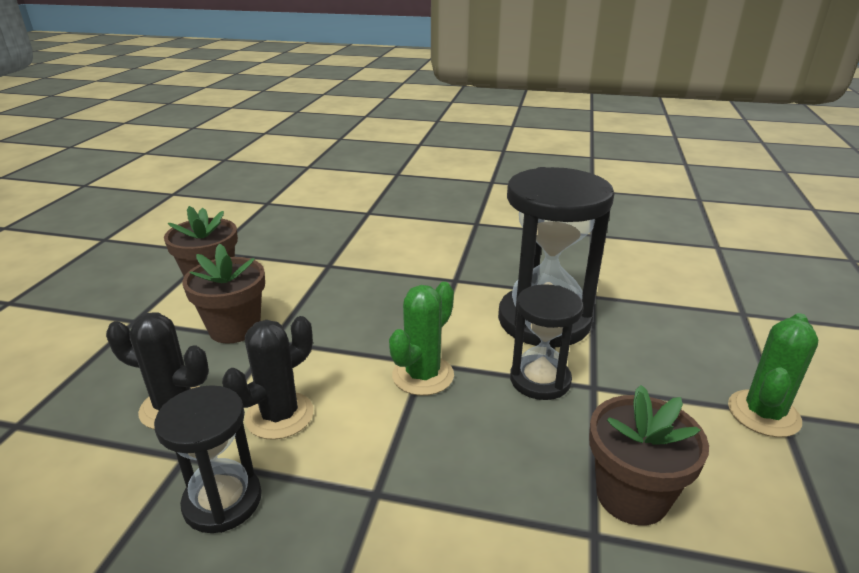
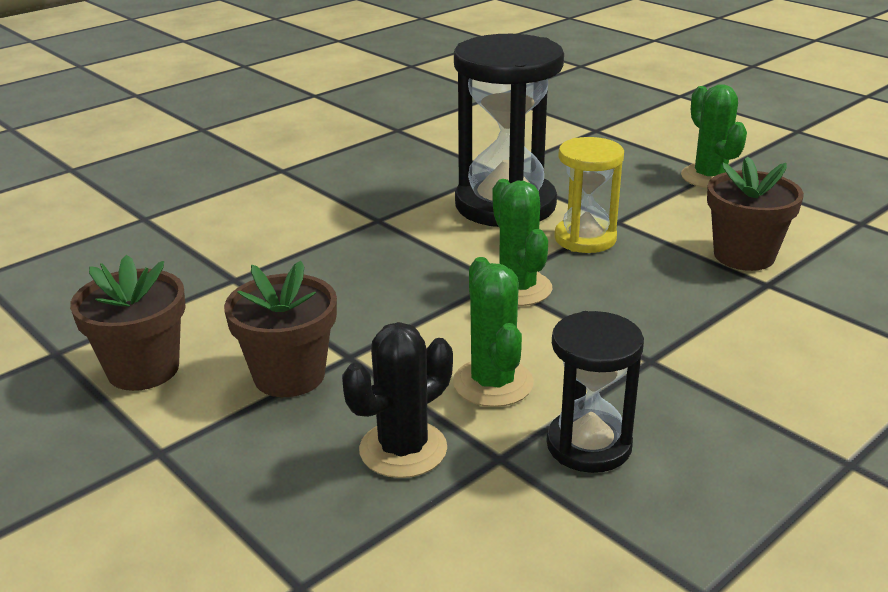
camera: 55 degrees left, 0 degrees up
black cactus [222,316,314,440] -> green cactus [453,257,534,407]
black hourglass [510,284,584,400] -> yellow hourglass [554,137,624,253]

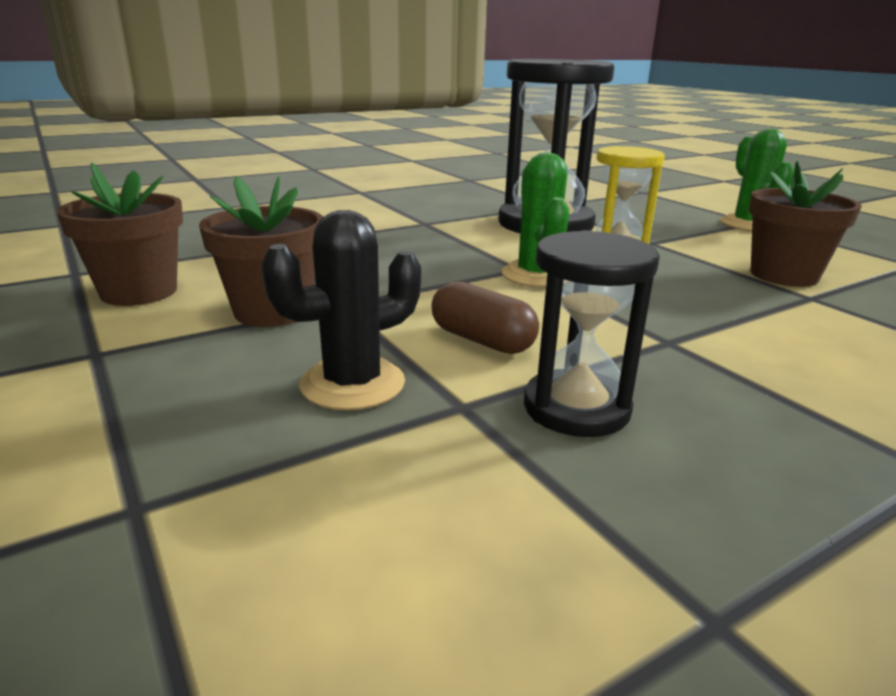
camera: 10 degrees right, 5 degrees down
green cactus [453,257,534,407] -> brown capsule [431,281,539,354]

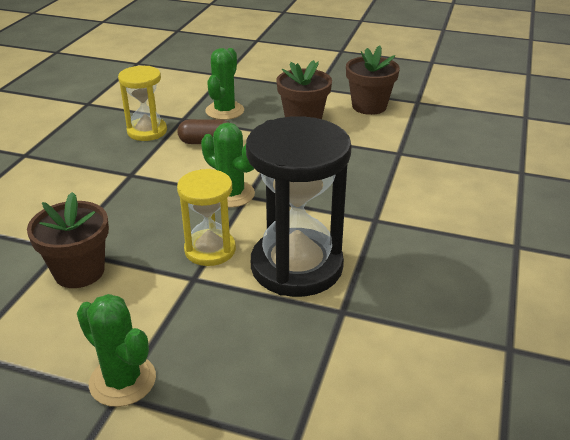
camera: 140 degrees right, 10 degrees up
black cactus [261,210,421,410] -> green cactus [205,48,244,120]
black hourglass [524,230,660,437] -> yellow hourglass [118,66,167,141]

